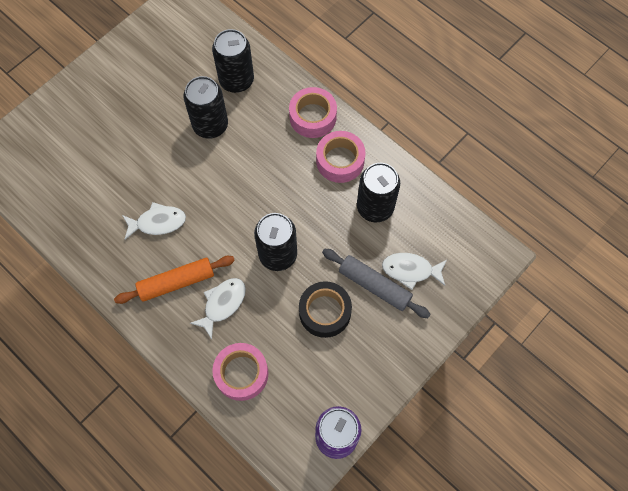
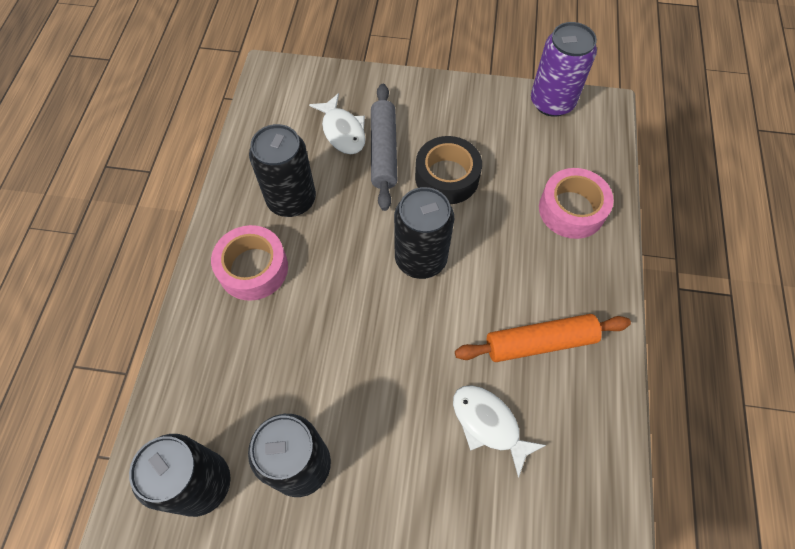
camera: 125 degrees left, 5 degrees down
orange rolling pin [114,256,235,304] -> orange rolling pin turned 45 degrees counterclockwise [455,314,631,362]
white fish [190,278,246,339] -> none
pink tape [289,87,337,138] -> none

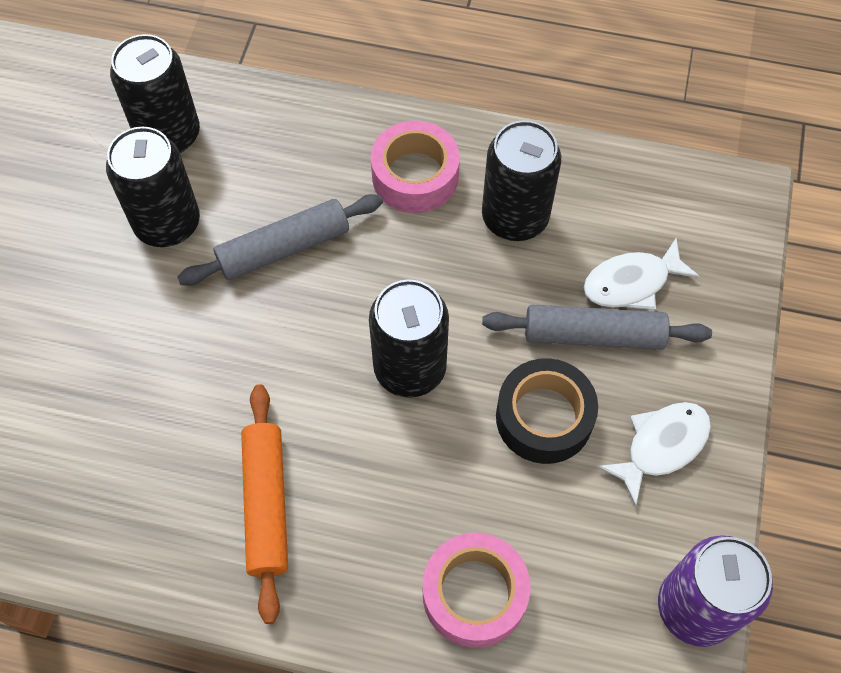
camera: 95 degrees right, 0 degrees up
white fish [453,385,546,478] -> white fish moved to [598,402,711,506]
none -> grey rolling pin [177,194,383,286]

